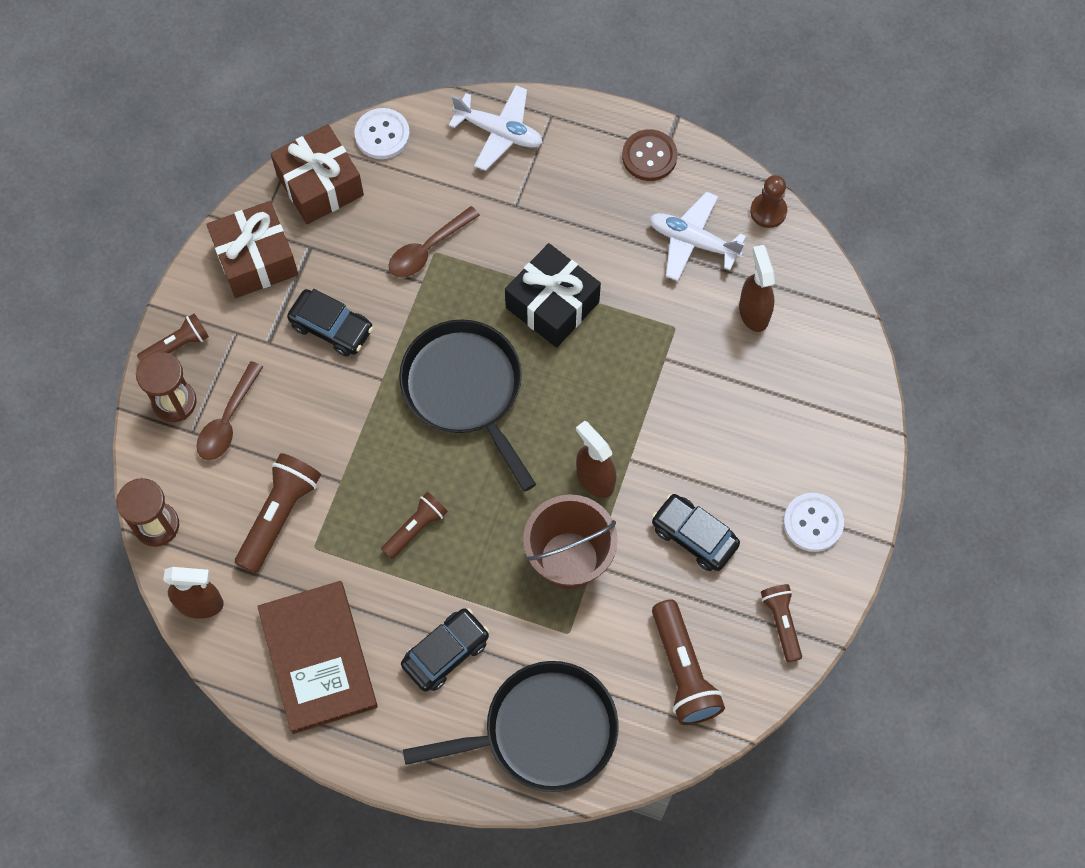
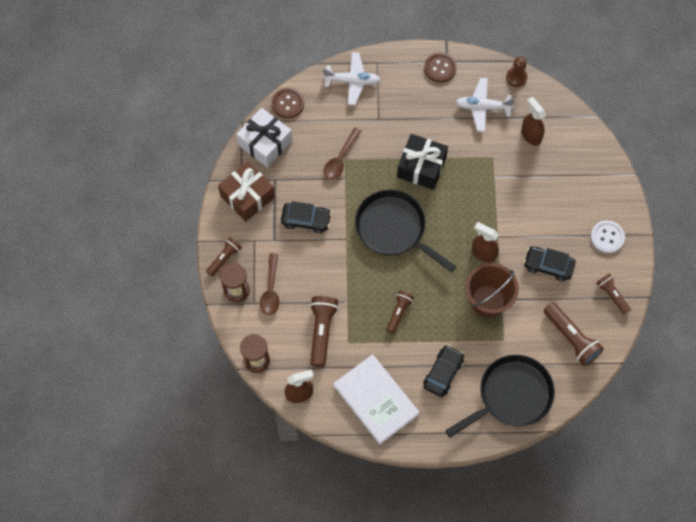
camera: 20 degrees left, 0 degrees up
brown book [257,581,378,734] -> white book [333,354,420,444]
brown gift [271,124,364,224] -> white gift [236,108,292,168]
white button [354,108,410,159] -> brown button [272,88,304,119]

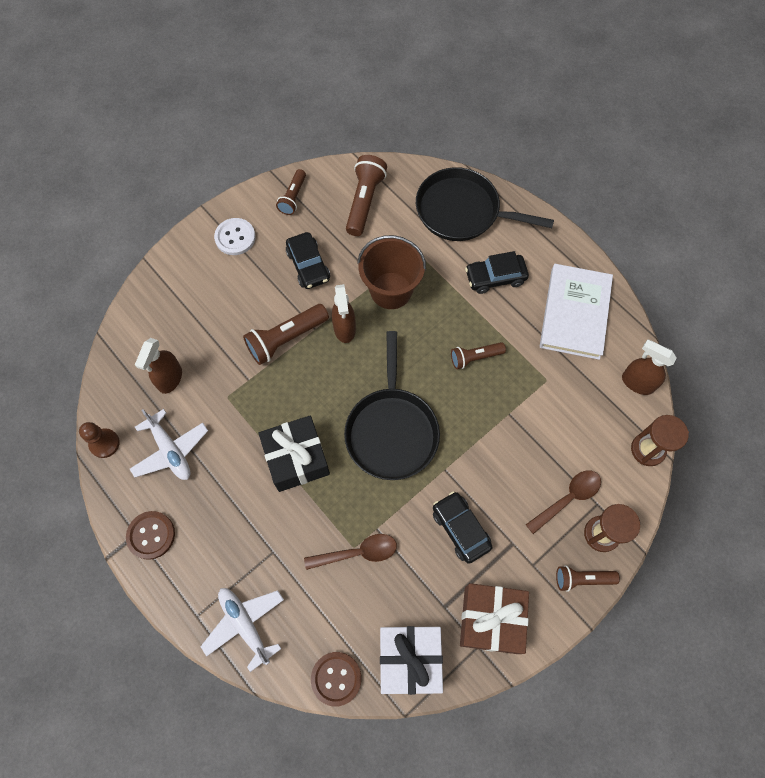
camera: 130 degrees left, 0 degrees up
brown flashlight [310,296,339,367] -> brown flashlight moved to [243,304,329,365]

